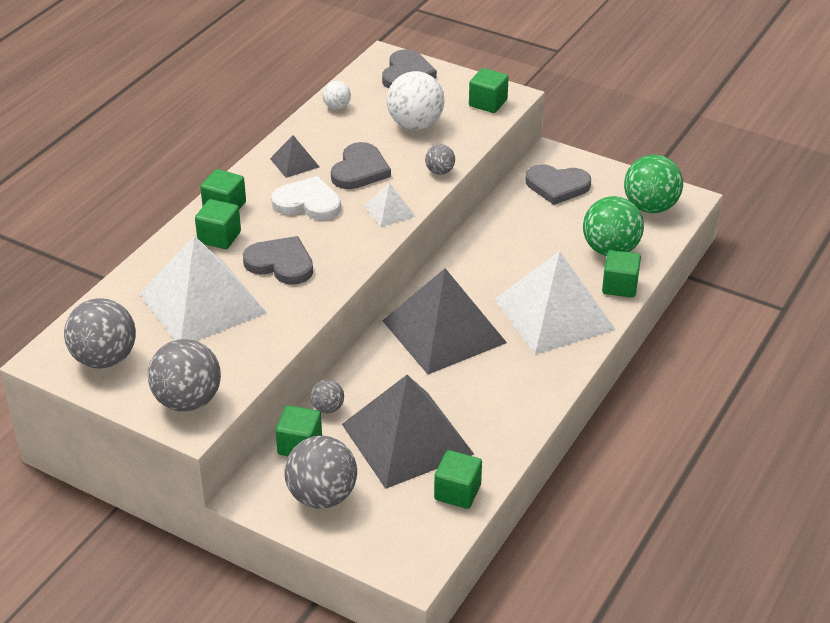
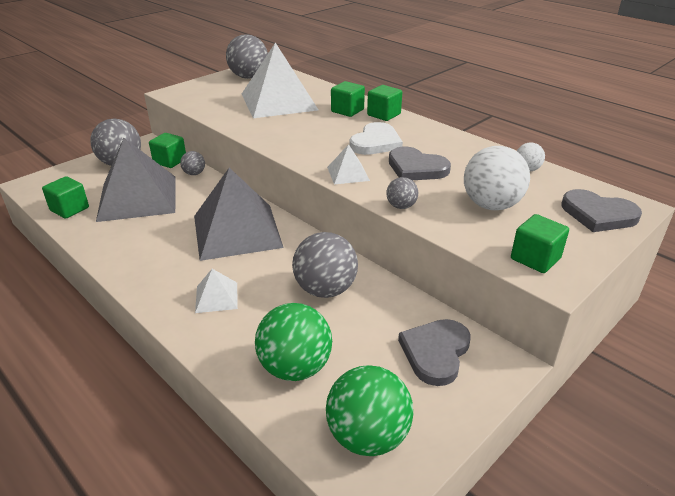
camera: 105 degrees right, 5 degrees down
grey ball [148,339,221,411] -> grey ball moved to [292,232,358,298]
grey heart [243,236,313,285] -> none
grey pyramid [270,135,319,178] -> none
white pyramid [495,251,616,355] -> white pyramid [195,269,238,313], size x0.44
green cube [602,250,641,298] -> none

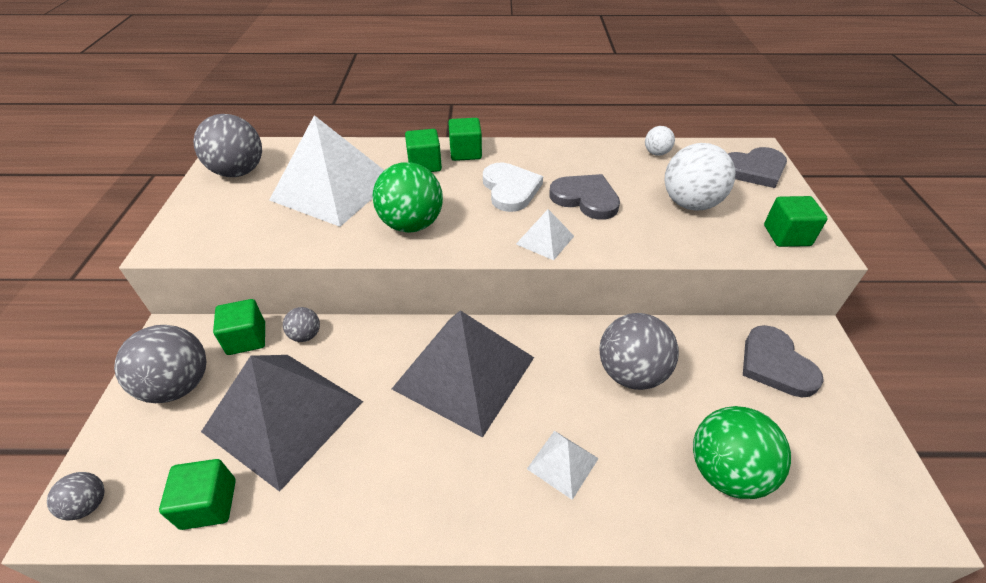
camera: 45 degrees left, 10 degrees up
green ball [326,365,413,456] -> green ball moved to [373,162,443,233]
grey ball [386,177,418,209] -> grey ball moved to [47,472,105,520]
grey heart [389,147,451,180] -> grey heart turned 135 degrees counterclockwise [549,174,620,220]

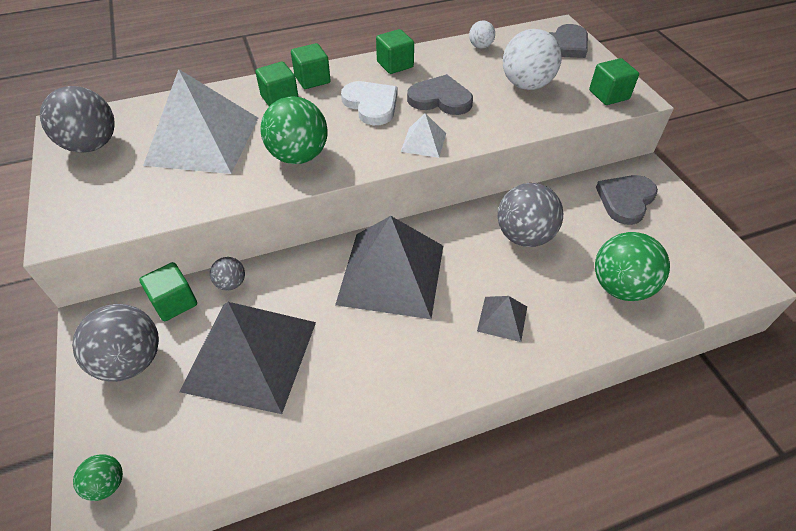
camera: 20 degrees left, 5 degrees up
grey ball [47,472,105,520] -> green ball [73,454,123,501]
green cube [159,459,236,530] -> green cube moved to [376,29,414,74]
white pyramid [527,431,599,500] -> grey pyramid [477,296,527,342]
grey heart [743,325,824,398] -> grey heart turned 75 degrees clockwise [596,175,658,225]

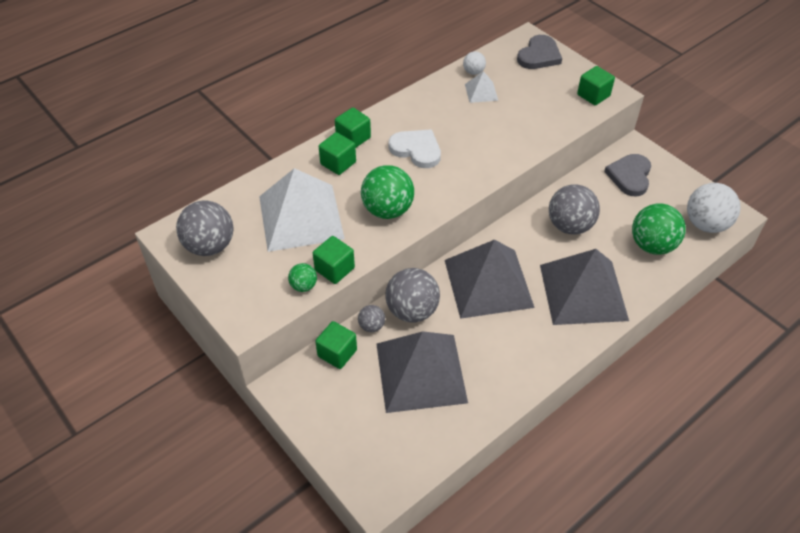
camera: 20 degrees left, 0 degrees up
grey ball [72,304,159,382] -> grey ball moved to [385,268,440,322]
green ball [73,454,123,501] -> green ball moved to [288,263,317,292]
green cube [376,29,414,74] -> green cube moved to [313,236,355,284]
white pyramid [401,113,446,158] -> white pyramid moved to [465,71,498,103]
grey heart [407,74,473,115] -> none
grey pyramid [477,296,527,342] -> grey pyramid [540,249,629,325], size x2.27
white ball [503,29,562,90] -> white ball moved to [687,183,741,233]

